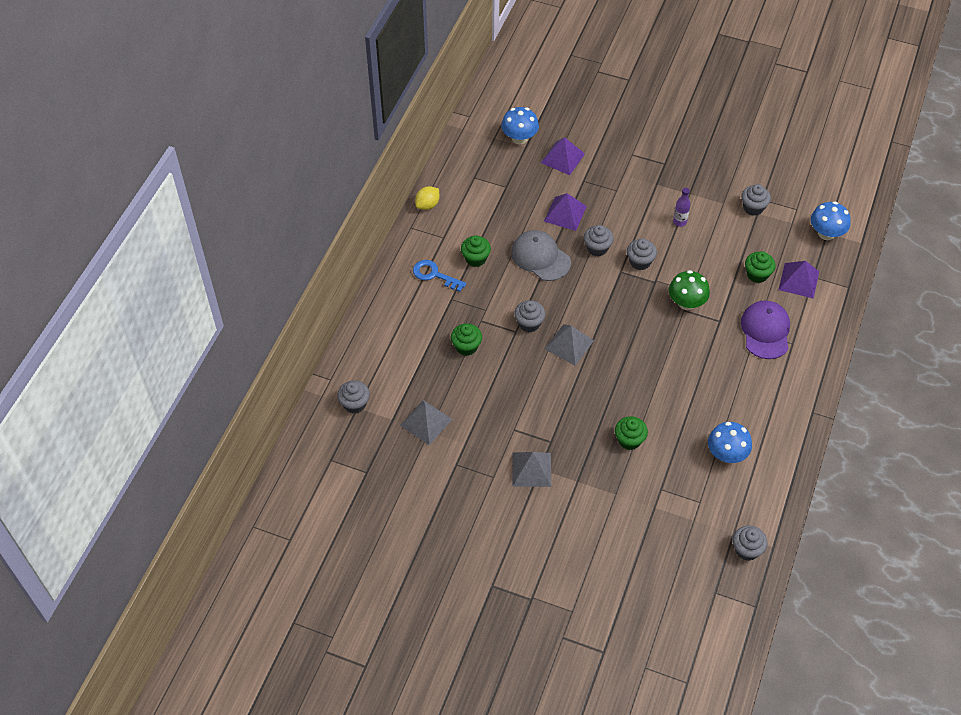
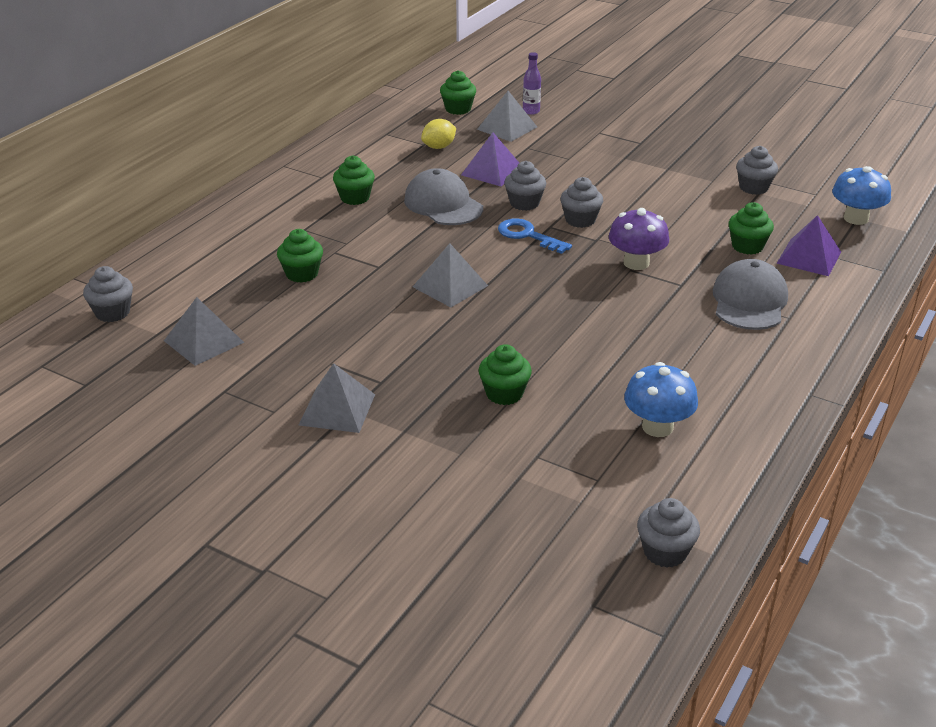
camera: 10 degrees right, 20 degrees down
blue key [413,260,466,292] -> blue key moved to [498,218,572,254]
yellow lemon [415,186,440,210] -> yellow lemon moved to [421,119,456,149]
blue mushroom [501,107,539,144] -> green cupcake [440,70,476,115]
grey cupcake [514,300,546,332] -> none
purple pyramid [541,137,585,175] -> grey pyramid [477,91,537,142]
green mushroom [669,270,710,310] -> purple mushroom [609,208,669,270]
purple bottle [673,188,691,227] -> purple bottle moved to [523,52,541,115]
purple cap [741,301,790,359] -> grey cap [713,259,788,330]

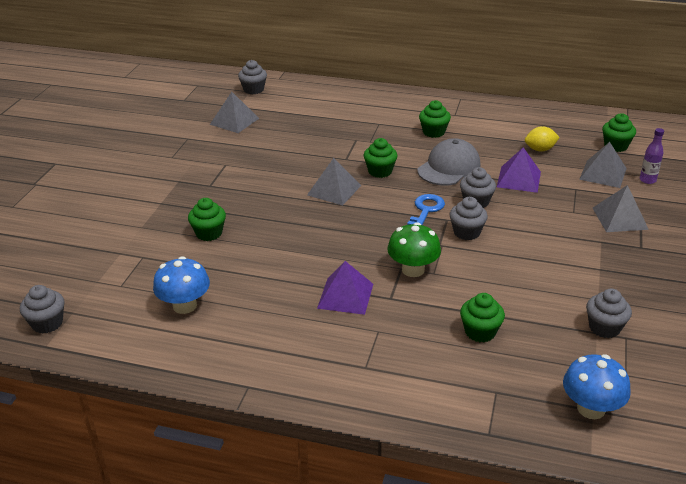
camera: 75 degrees right, 0 degrees up
green cupcake [277,229,323,283] -> green cupcake moved to [363,138,398,178]
grey pyramid [299,363,375,433] -> grey pyramid moved to [593,185,649,232]
yellow lemon [421,119,456,149] -> yellow lemon turned 45 degrees counterclockwise [525,126,560,152]
purple mushroom [609,208,669,270] -> green mushroom [387,222,441,277]
grey cap [713,259,788,330] -> none
purple pyramid [776,215,841,276] -> purple pyramid moved to [317,261,373,315]

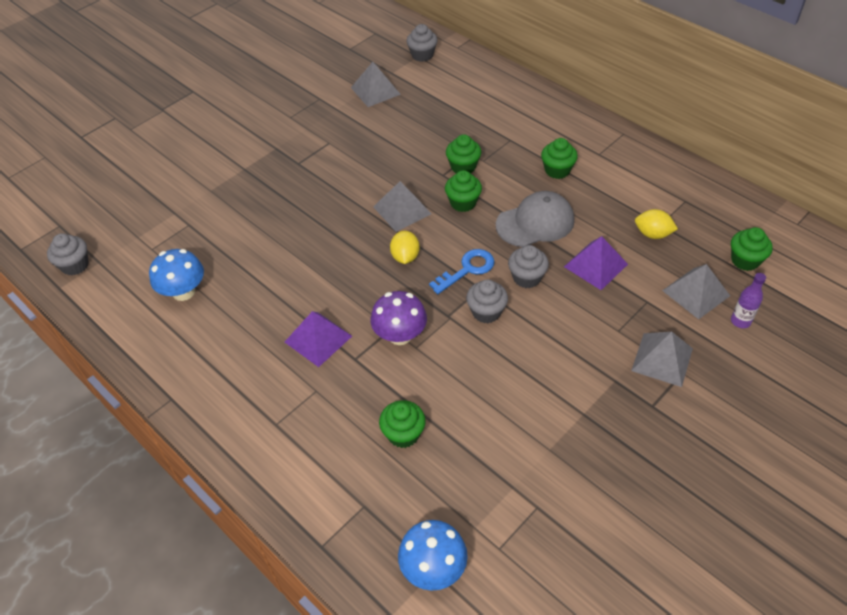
camera: 30 degrees right, 15 degrees up
green cupcake [188,198,226,241] -> green cupcake moved to [446,134,481,173]
green mushroom [387,222,441,277] -> purple mushroom [371,291,427,345]
grey cupcake [586,289,632,338] -> none
none -> yellow lemon [390,231,420,264]

